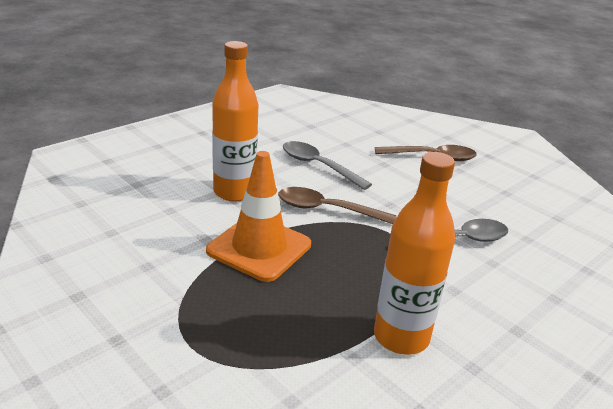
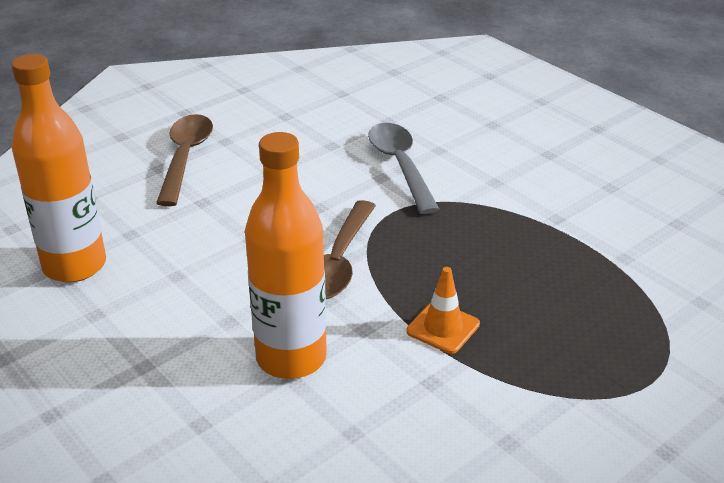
camera: 85 degrees left, 5 degrees up
orange traffic cone [206,151,311,282] -> orange traffic cone [406,267,480,354], size x0.50
grey spoon [283,141,372,190] -> none
orange bottle [374,152,455,355] -> orange bottle moved to [12,54,106,282]

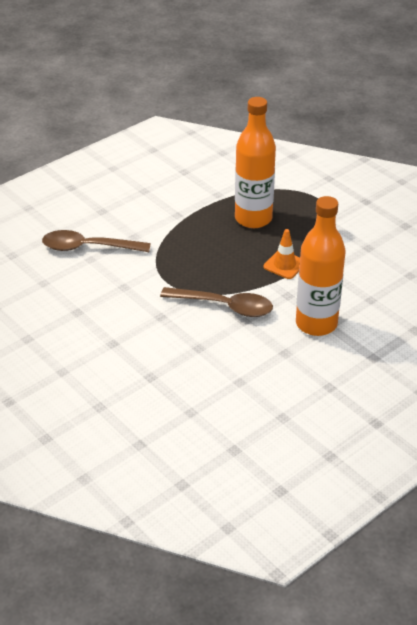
camera: 90 degrees left, 5 degrees up
orange bottle [12,54,106,282] -> orange bottle moved to [235,97,276,228]
brown spoon [156,114,213,206] -> brown spoon moved to [42,230,151,252]
grey spoon [368,123,440,214] -> none

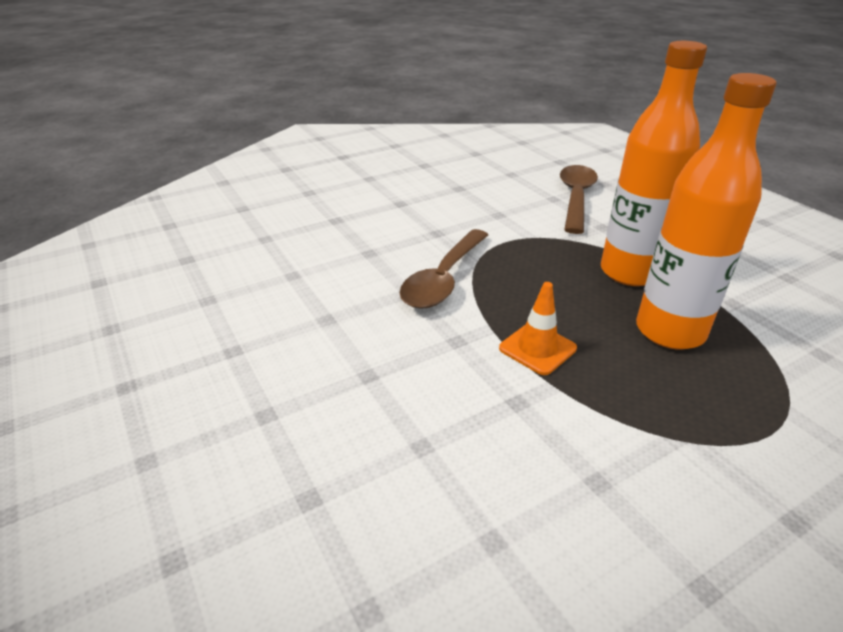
camera: 100 degrees right, 5 degrees down
orange bottle [296,196,345,336] -> orange bottle moved to [601,41,707,286]

